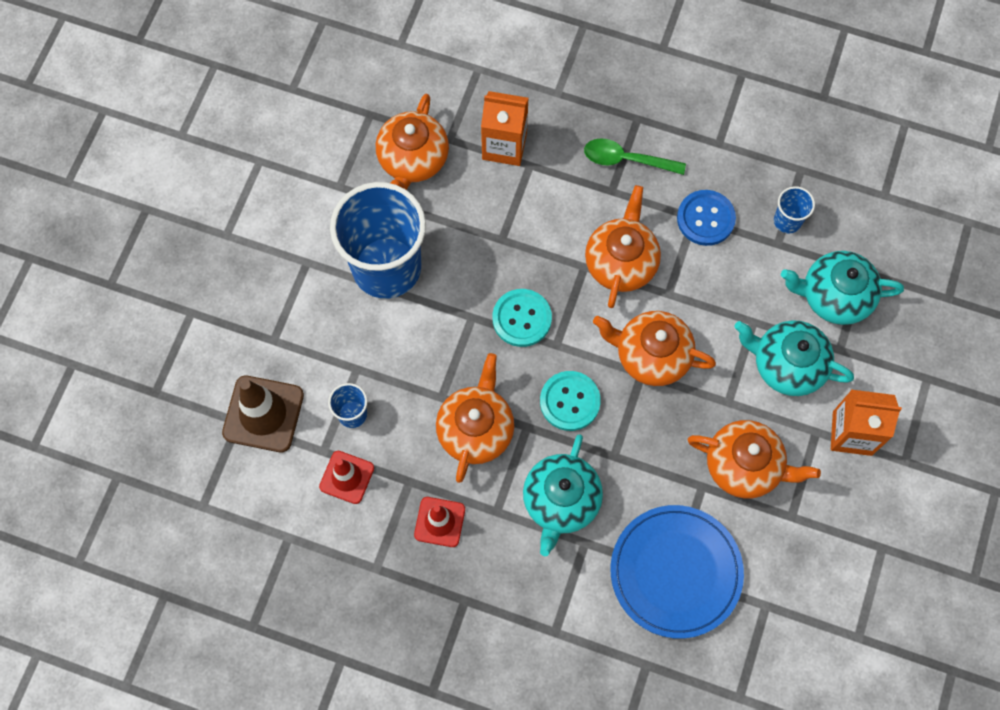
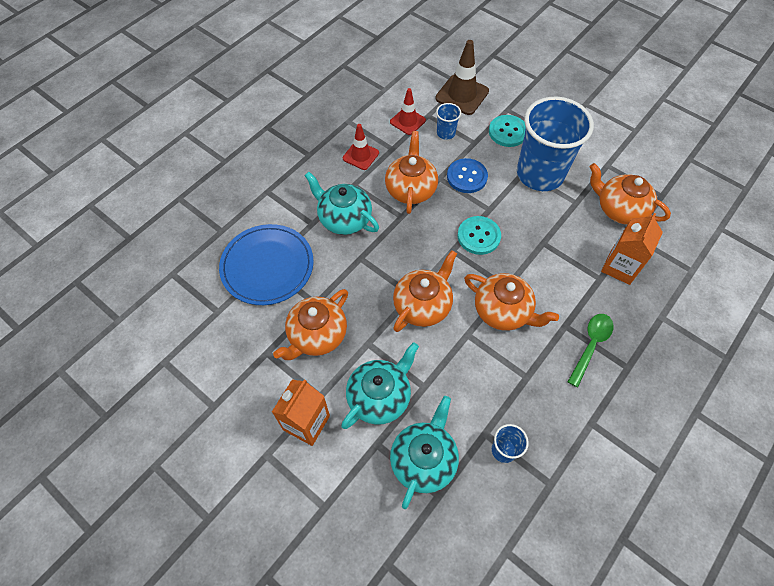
camera: 110 degrees right, 10 degrees down
orange teapot [436,353,514,483] -> orange teapot turned 120 degrees counterclockwise [385,131,438,214]
turquoise button [540,371,601,431] -> turquoise button moved to [489,115,526,147]
blue button [677,190,736,246] -> blue button moved to [447,158,488,193]

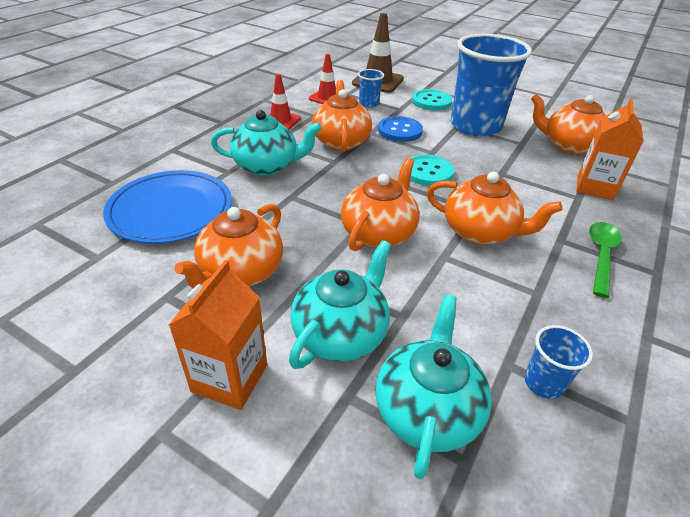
camera: 10 degrees left, 20 degrees down
turquoise teapot [305,172,379,235] -> turquoise teapot turned 150 degrees clockwise [211,110,322,176]

